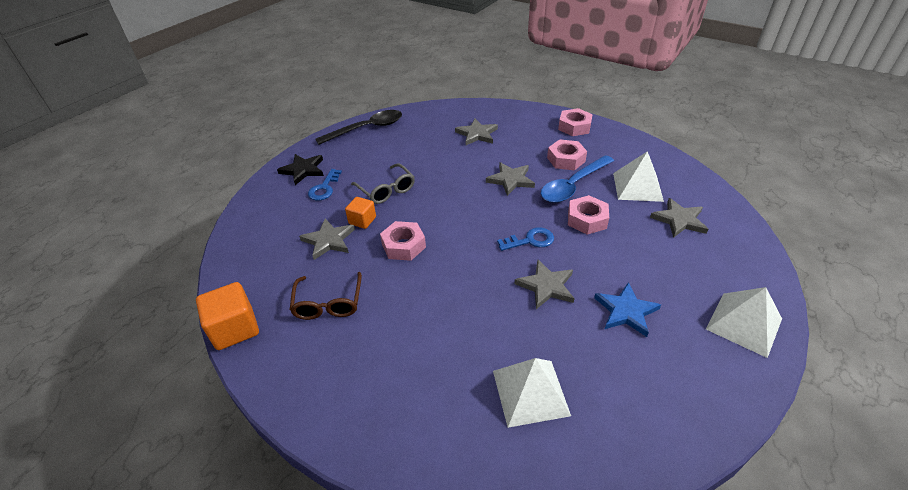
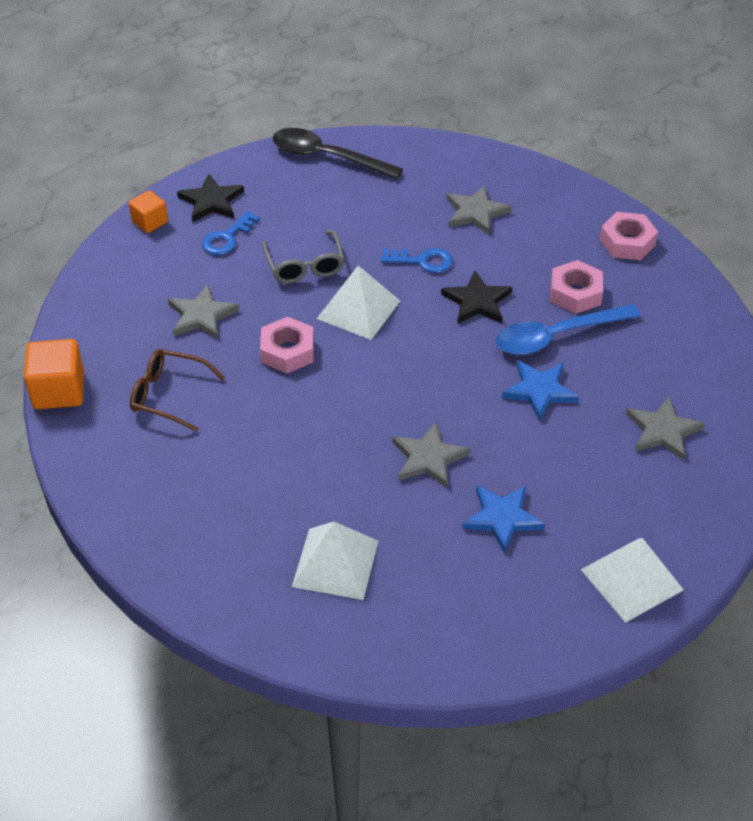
camera: 20 degrees right, 5 degrees up
brown glasses [289,272,362,320] -> brown glasses turned 90 degrees clockwise [130,349,225,432]
black spoon [315,110,402,145] -> black spoon turned 150 degrees counterclockwise [273,128,403,179]
orange cube [345,197,376,229] -> orange cube moved to [129,190,168,233]
grey star [486,162,535,196] -> black star [441,271,512,324]
blue key [497,227,554,251] -> blue key moved to [381,248,453,273]
pink nut [568,195,609,235] -> blue star [502,360,579,421]
white pyramid [613,151,664,202] -> white pyramid moved to [317,266,400,340]

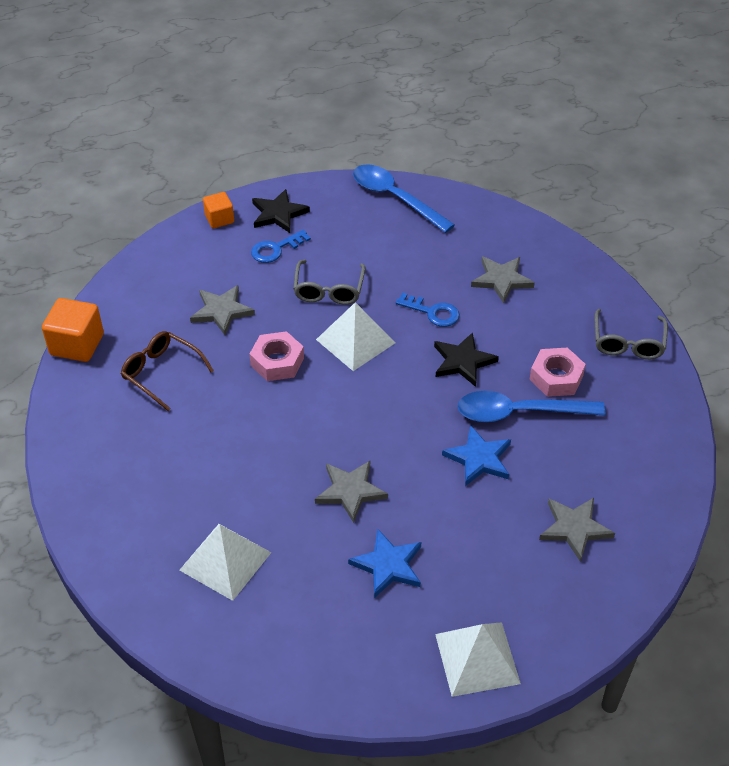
camera: 20 degrees right, 0 degrees up
black spoon [273,128,403,179] -> blue spoon [353,164,455,233]
pink nut [600,212,658,260] -> grey glasses [595,309,668,359]

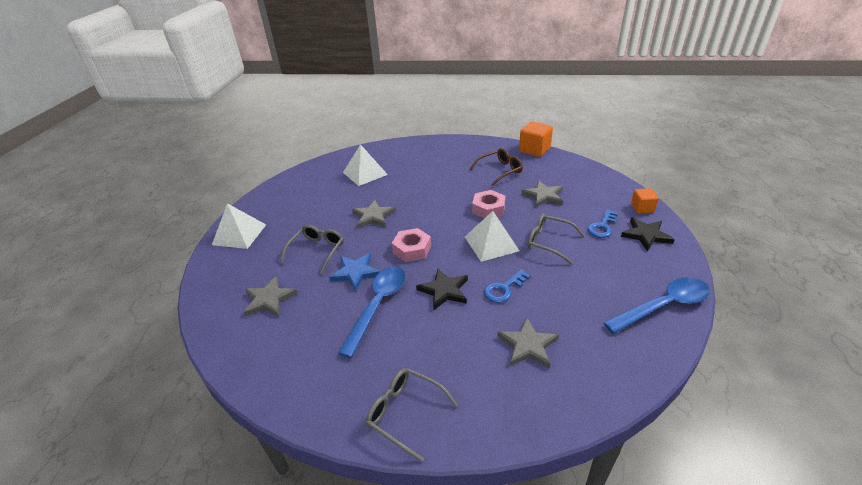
camera: 115 degrees right, 10 degrees down
blue key [251,230,311,263] -> blue key turned 135 degrees counterclockwise [588,210,618,238]
blue star [348,528,421,598] -> none
pink nut [529,347,586,397] -> pink nut moved to [392,228,431,262]
none -> grey glasses [281,225,344,274]

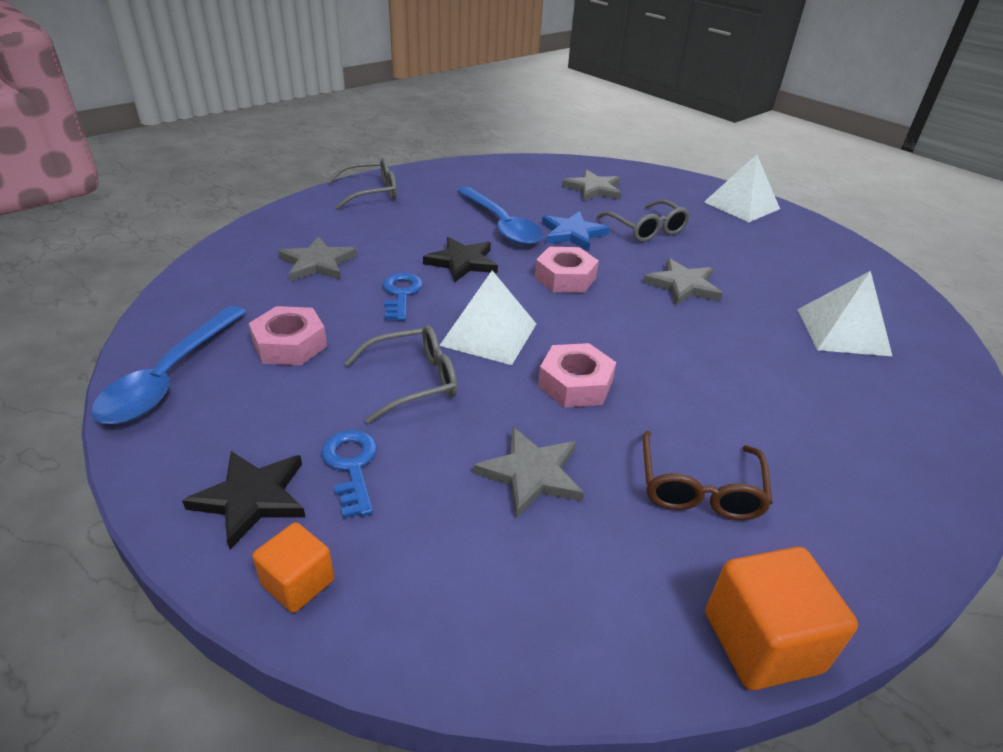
camera: 125 degrees right, 0 degrees up
none -> pink nut [249,306,327,365]

